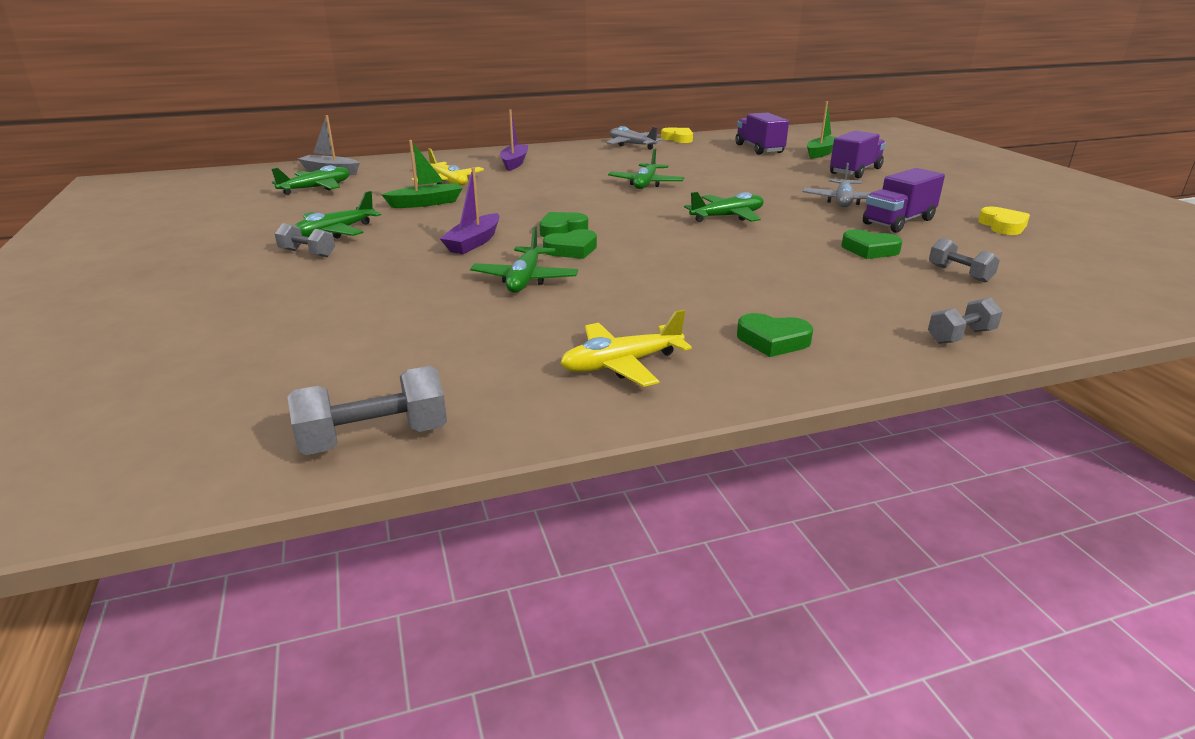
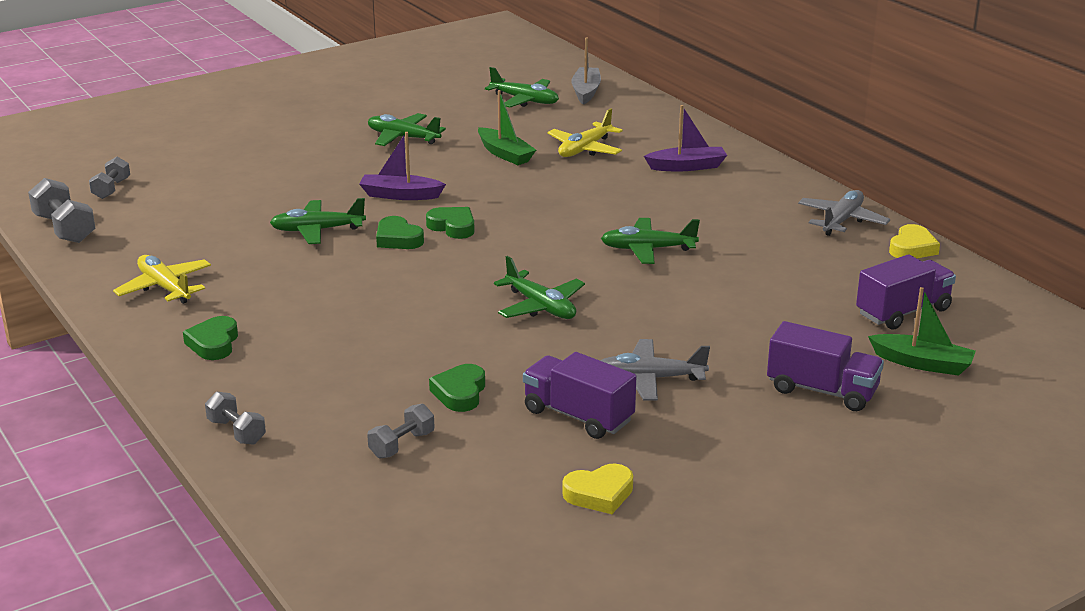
camera: 75 degrees right, 0 degrees up
grey dumbbell [275,223,335,257] -> grey dumbbell moved to [89,157,130,199]

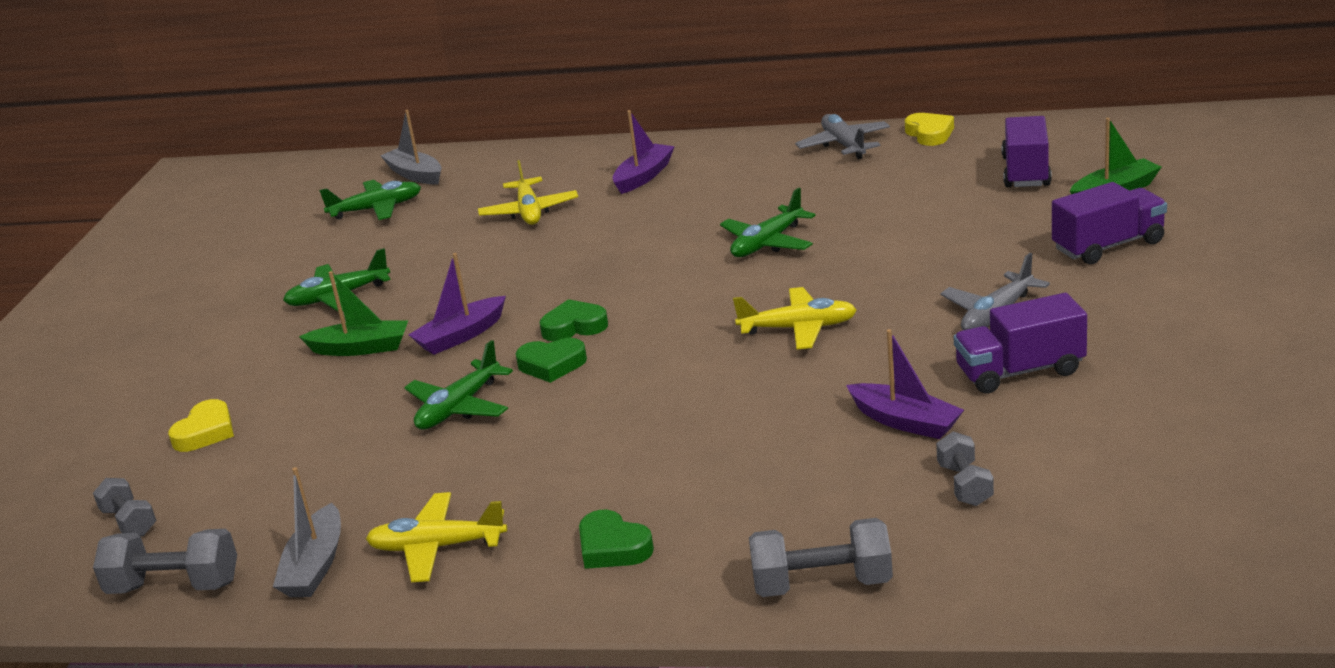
camera: 45 degrees left, 0 degrees up
grey dumbbell [205,392,266,445] -> grey dumbbell [749,518,893,597], size x1.56
green heart [429,364,485,412] -> purple boat [846,329,964,439]
green boat [478,90,536,165] -> green boat moved to [299,271,408,356]
green plane [494,256,585,319] -> yellow plane [733,287,857,349]
yellow heart [562,463,633,514] -> yellow heart moved to [168,399,234,452]
none -> grey boat [273,467,341,597]

